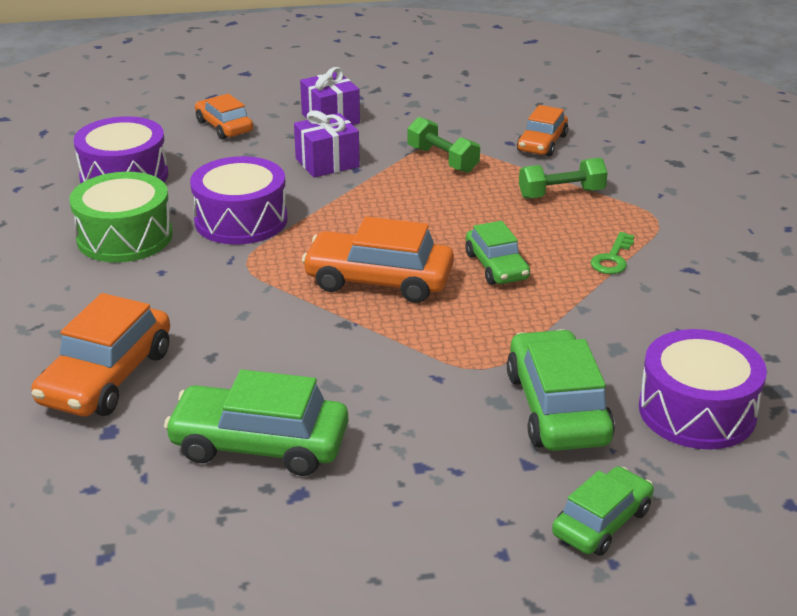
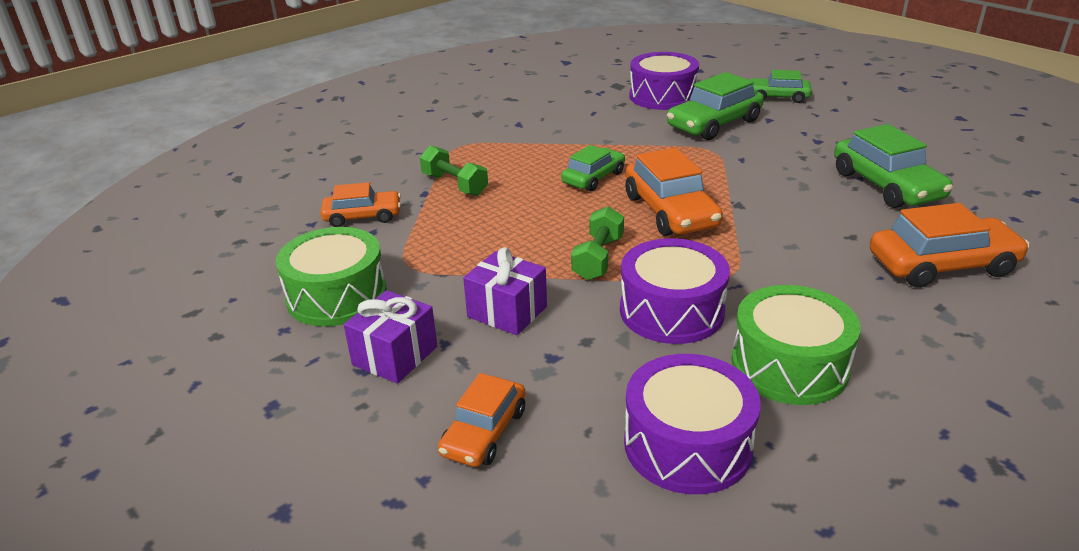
camera: 120 degrees left, 0 degrees up
green dumbbell [407,117,480,173] -> green dumbbell moved to [571,206,624,280]
green key [591,232,634,274] -> none
none -> green drum [276,227,387,326]

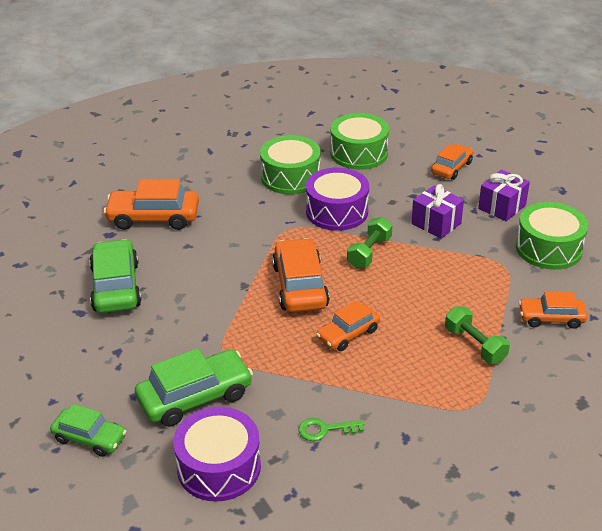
camera: 170 degrees left, 5 degrees up
green car [561,145,625,191] -> orange car [316,300,380,351]
purple drum [624,354,761,494] -> green drum [330,113,389,170]
none -> green key [299,418,364,441]

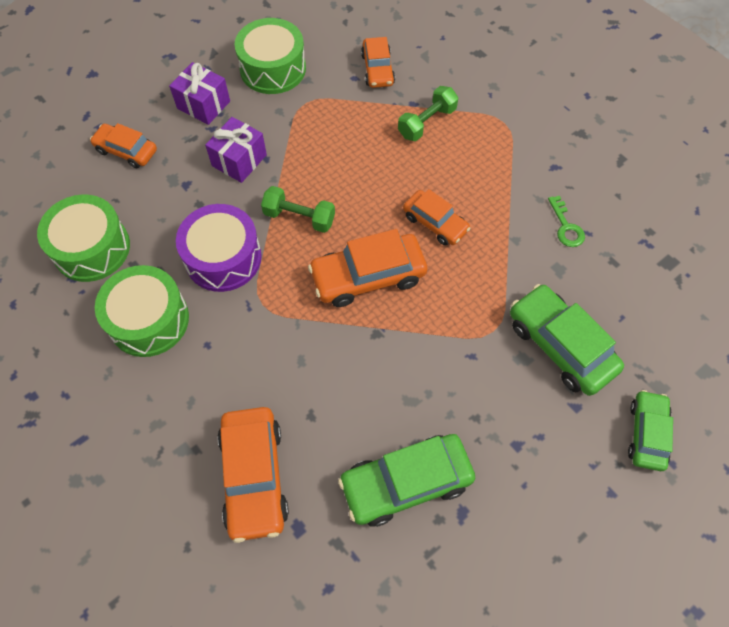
camera: 100 degrees left, 25 degrees up
purple drum [173,407,261,502] -> none

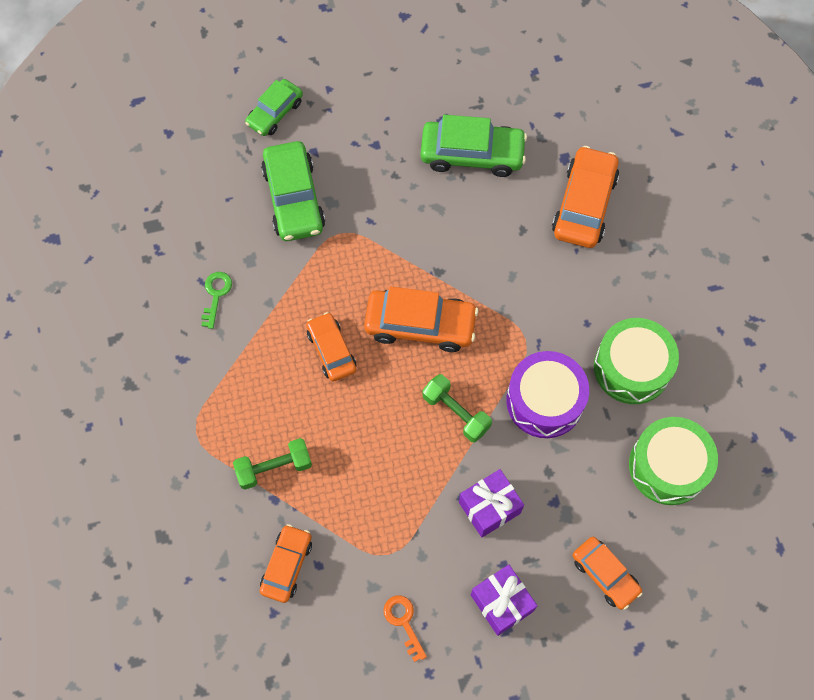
camera: 155 degrees left, 5 degrees up
green drum [235,18,306,94] -> orange key [383,595,427,662]

